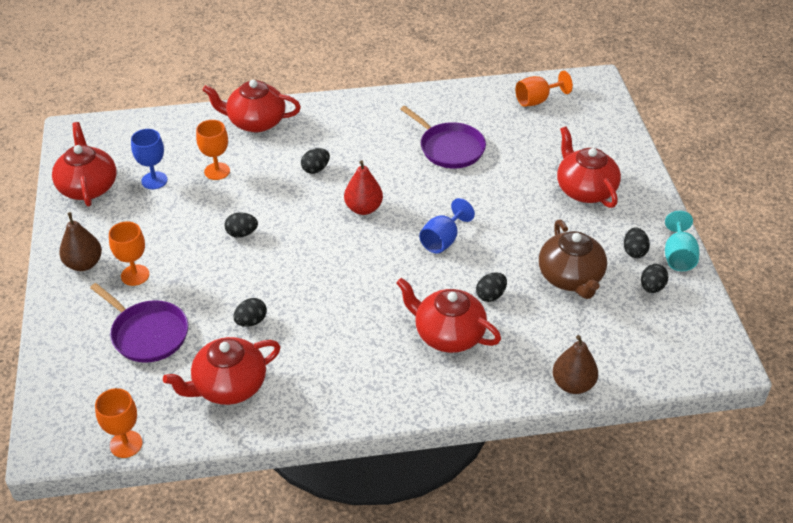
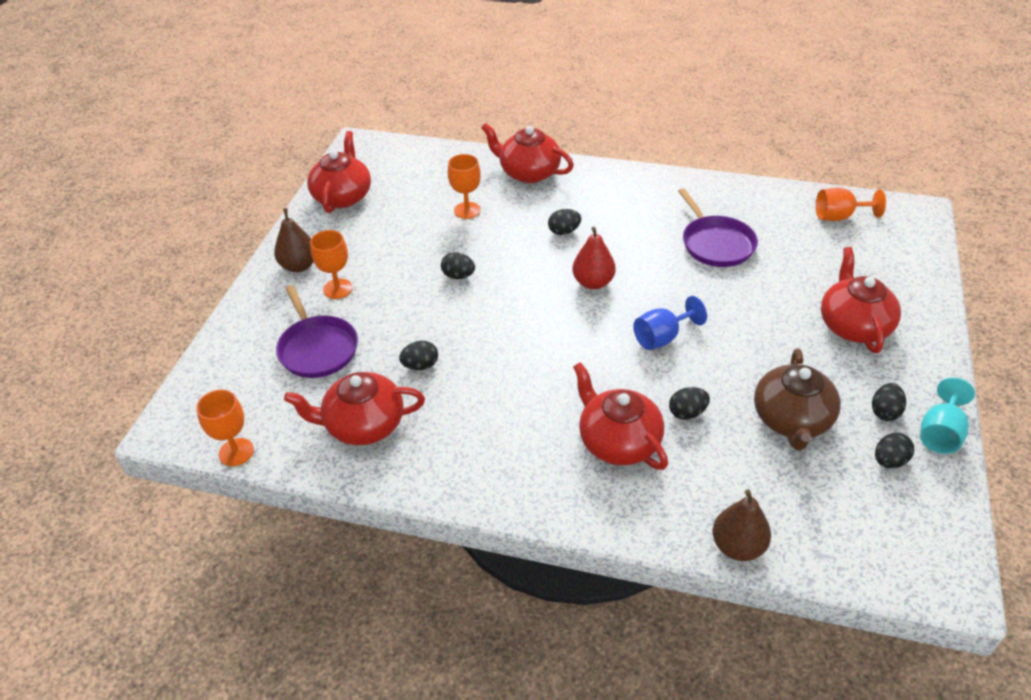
camera: 25 degrees right, 0 degrees up
blue goblet [131,129,168,189] -> none

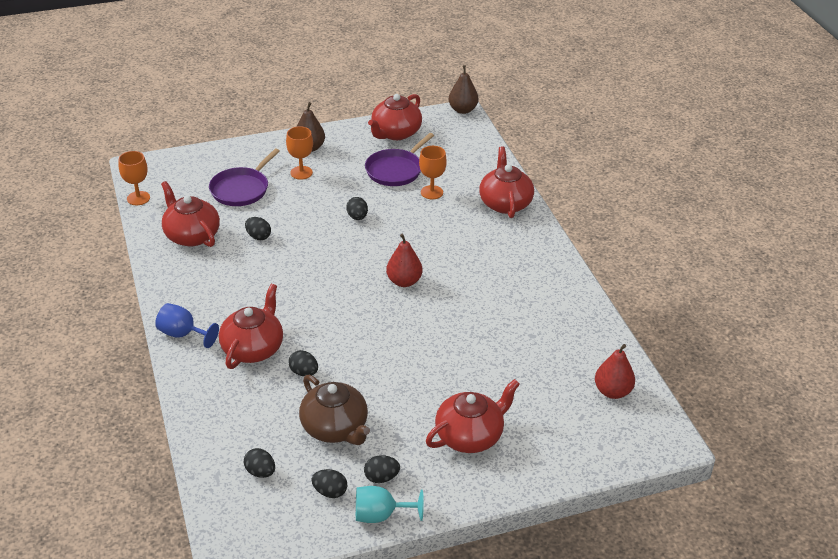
camera: 55 degrees right, 5 degrees down
red teapot [307,131,371,213] -> red teapot turned 150 degrees clockwise [368,94,422,140]
black egg [548,209,581,235] -> black egg moved to [244,448,275,478]
blue goblet [633,296,707,350] -> blue goblet moved to [155,303,219,348]
purple pan [678,188,758,267] -> purple pan moved to [365,133,434,186]
brown pear [713,489,771,561] -> brown pear moved to [449,65,478,114]
brown teapot [754,349,841,451] -> brown teapot turned 105 degrees counterclockwise [299,375,370,445]
orange goblet [816,188,886,221] -> red pear [595,344,635,399]

